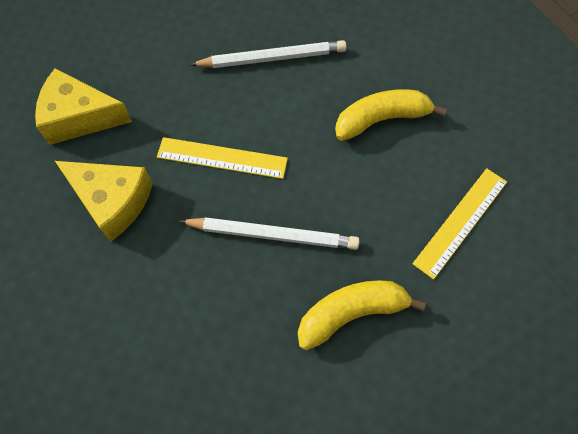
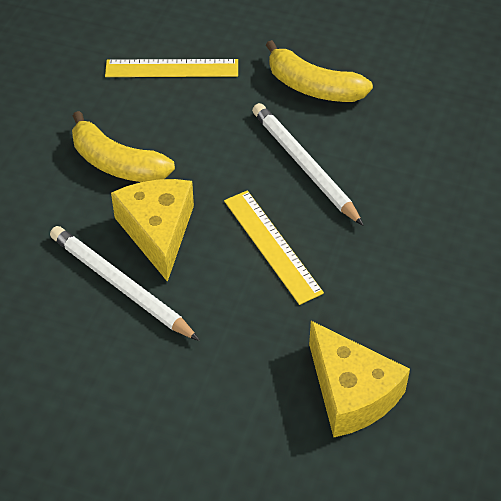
camera: 130 degrees left, 15 degrees down
yellow cheese [55,161,153,242] -> yellow cheese moved to [111,179,194,282]

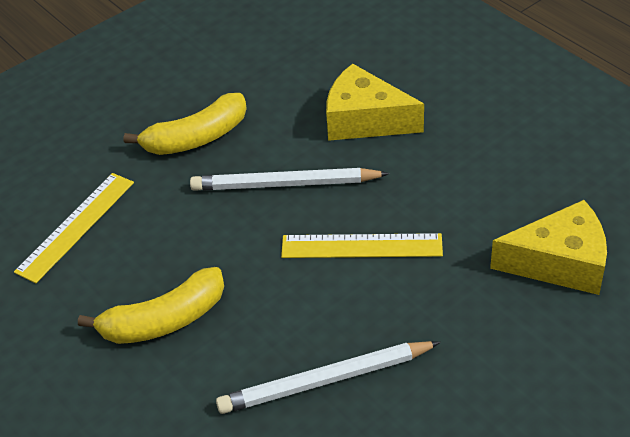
camera: 55 degrees left, 5 degrees down
yellow cheese [111,179,194,282] -> yellow cheese moved to [326,64,424,141]

